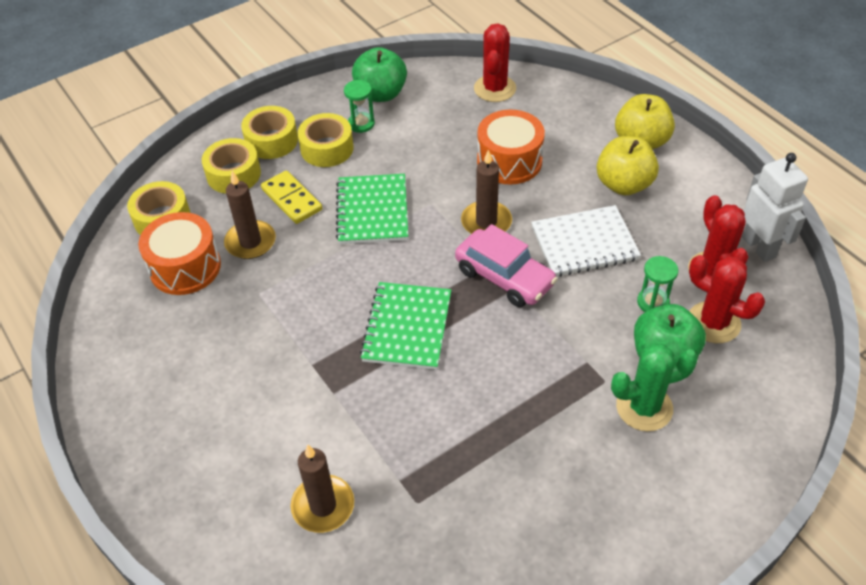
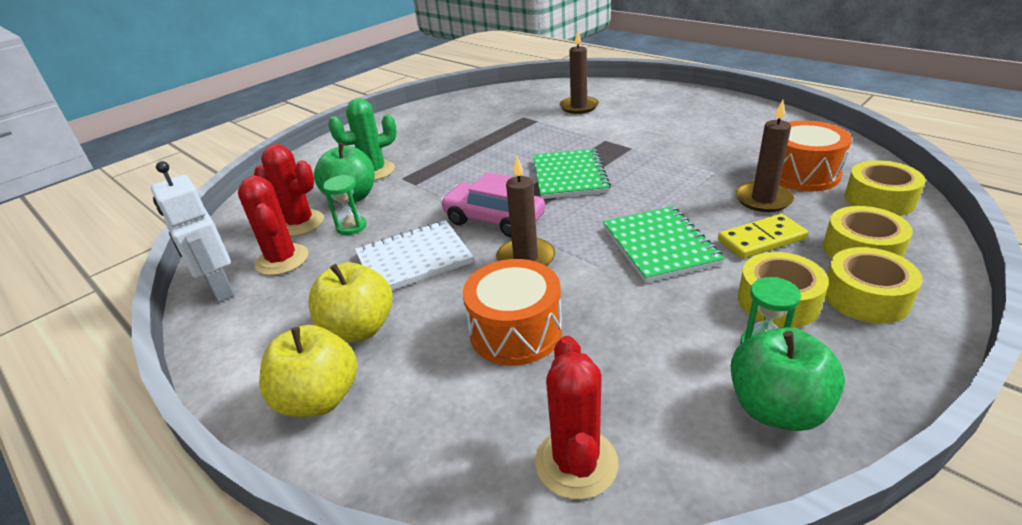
camera: 170 degrees right, 15 degrees down
yellow domino [261,170,322,224] -> yellow domino turned 60 degrees counterclockwise [718,214,808,259]

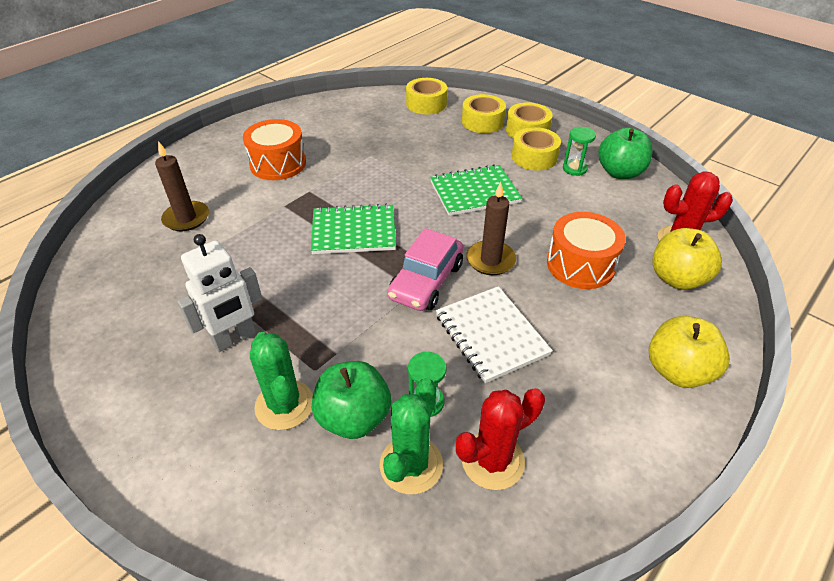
camera: 95 degrees left, 10 degrees up
white robot [151,161,235,302] -> white robot moved to [177,234,263,352]
red cactus [254,144,324,236] -> green cactus [379,378,443,494]
yellow apple [308,262,393,342] -> yellow apple moved to [652,228,722,290]
yellow domino [718,214,808,259] -> none
brown candle [736,100,794,212] -> none
orange drum [779,120,852,191] -> orange drum moved to [243,119,306,180]

